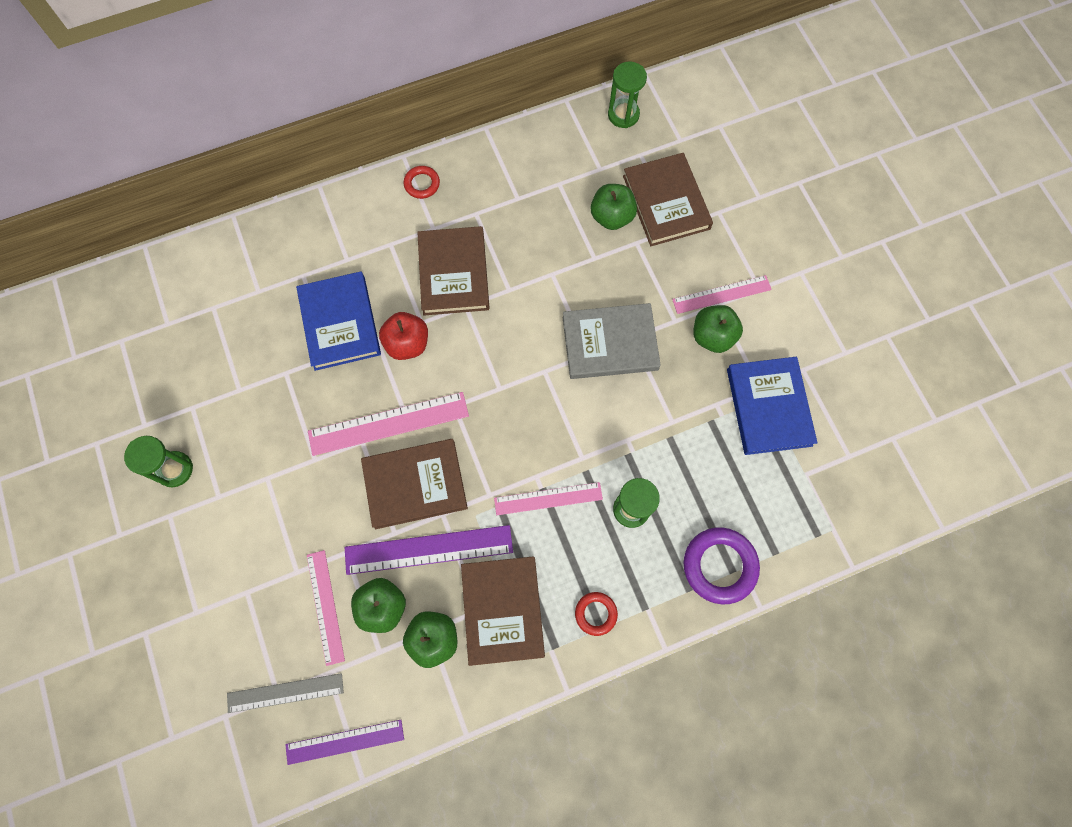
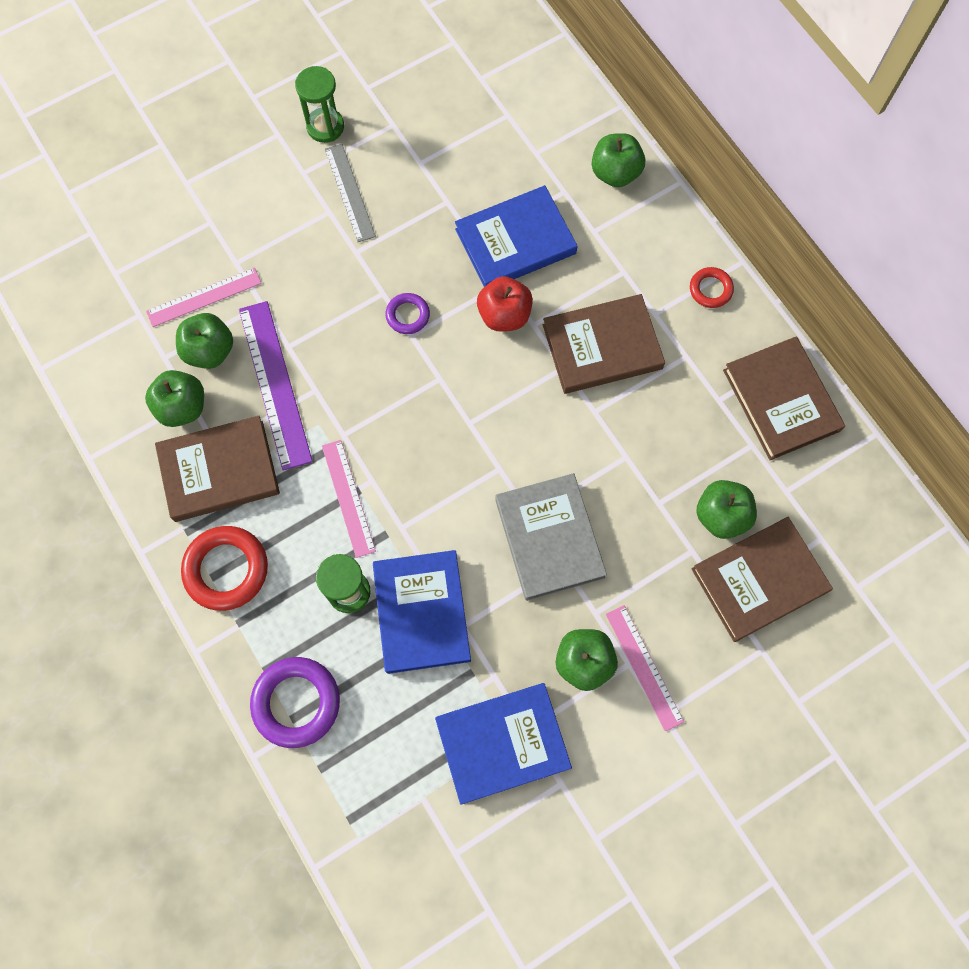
camera: 80 degrees right, 0 degrees up
grey ruler [227,673,344,713] -> grey ruler moved to [325,144,376,242]
purple ruler [285,720,404,765] -> none
pink ruler [308,392,469,456] -> purple ring [385,293,430,334]
brown book [361,439,468,529] -> brown book moved to [723,336,845,460]
red ring [575,592,618,636] -> red ring [181,526,268,611], size x1.81
green hourglass [608,62,647,128] -> none
none -> blue book [373,550,471,674]
none -> green apple [592,133,645,187]

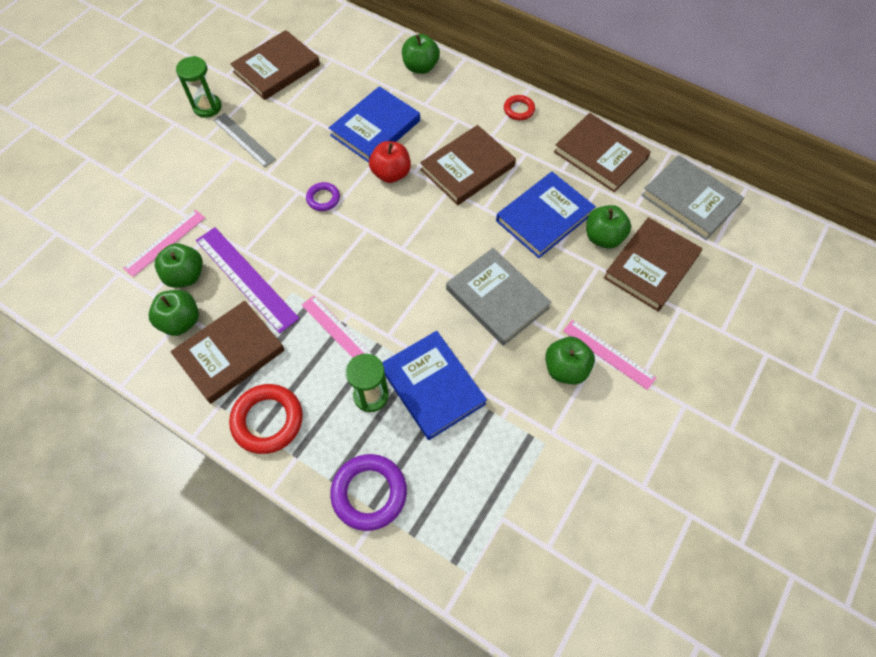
camera: 25 degrees left, 10 degrees down
blue book [435,683,572,805] -> blue book moved to [496,172,596,258]
none -> brown book [230,30,320,100]
none -> grey book [641,155,744,240]

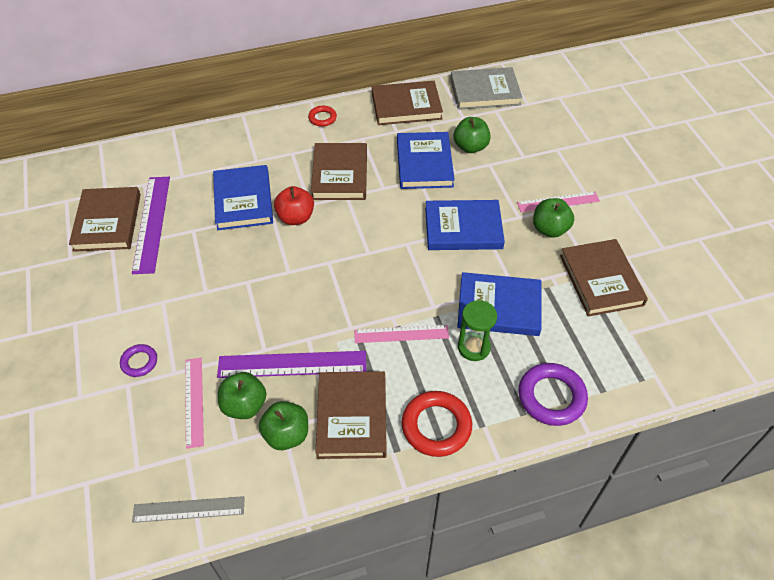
camera: 50 degrees left, 10 degrees down
green hourglass [176,56,222,118] -> none
grey ruler [213,113,276,167] -> grey ruler moved to [132,496,245,523]
purple ring [306,182,340,211] -> purple ring moved to [120,344,157,377]
green apple [402,34,440,74] -> none
grey book [446,248,551,346] -> blue book [425,200,505,250]
brown book [604,217,703,311] -> brown book moved to [560,239,648,317]
none -> purple ruler [132,177,170,274]

